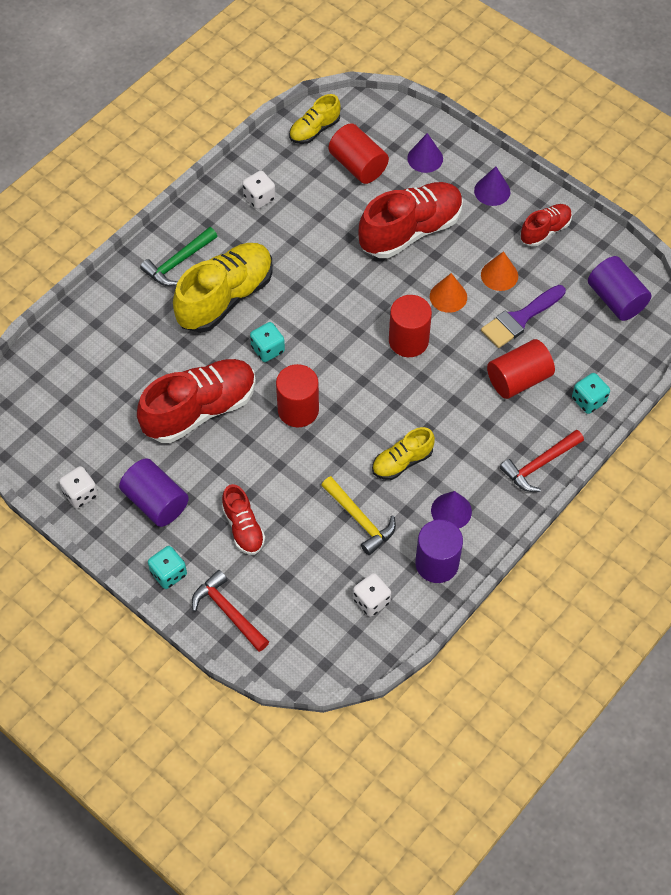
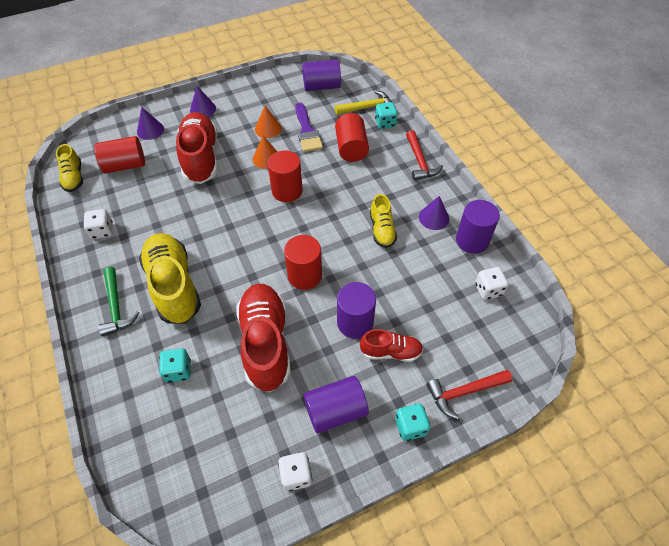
camera: 65 degrees left, 5 degrees down
turquoise dice [250,322,285,362] -> turquoise dice moved to [159,348,191,383]
yellow hammer [321,476,396,555] -> yellow hammer moved to [335,91,391,115]
red shoe [520,204,572,247] -> none
none -> purple cylinder [337,282,376,339]

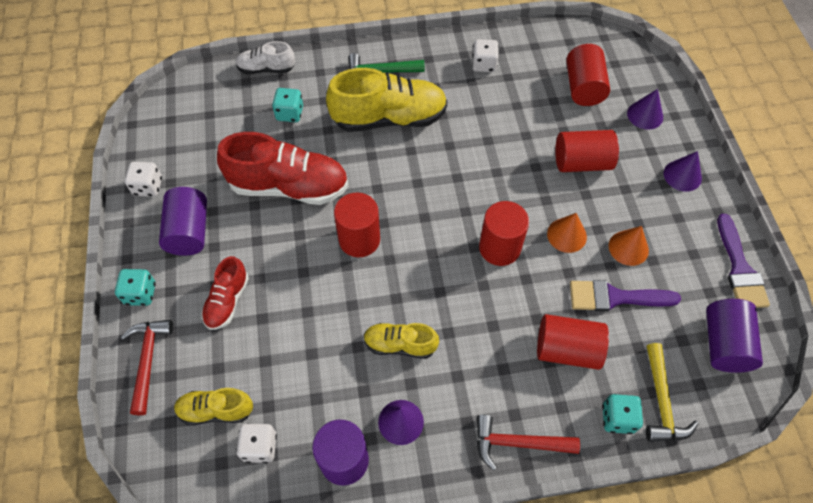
camera: 105 degrees right, 5 degrees up
yellow shoe [56,144,83,192] -> yellow shoe moved to [174,388,253,425]
red shoe [176,112,218,184] -> red cylinder [555,130,619,172]
purple cylinder [337,282,376,339] -> none
none -> white shoe [235,41,295,74]
none -> purple brush [717,214,770,308]

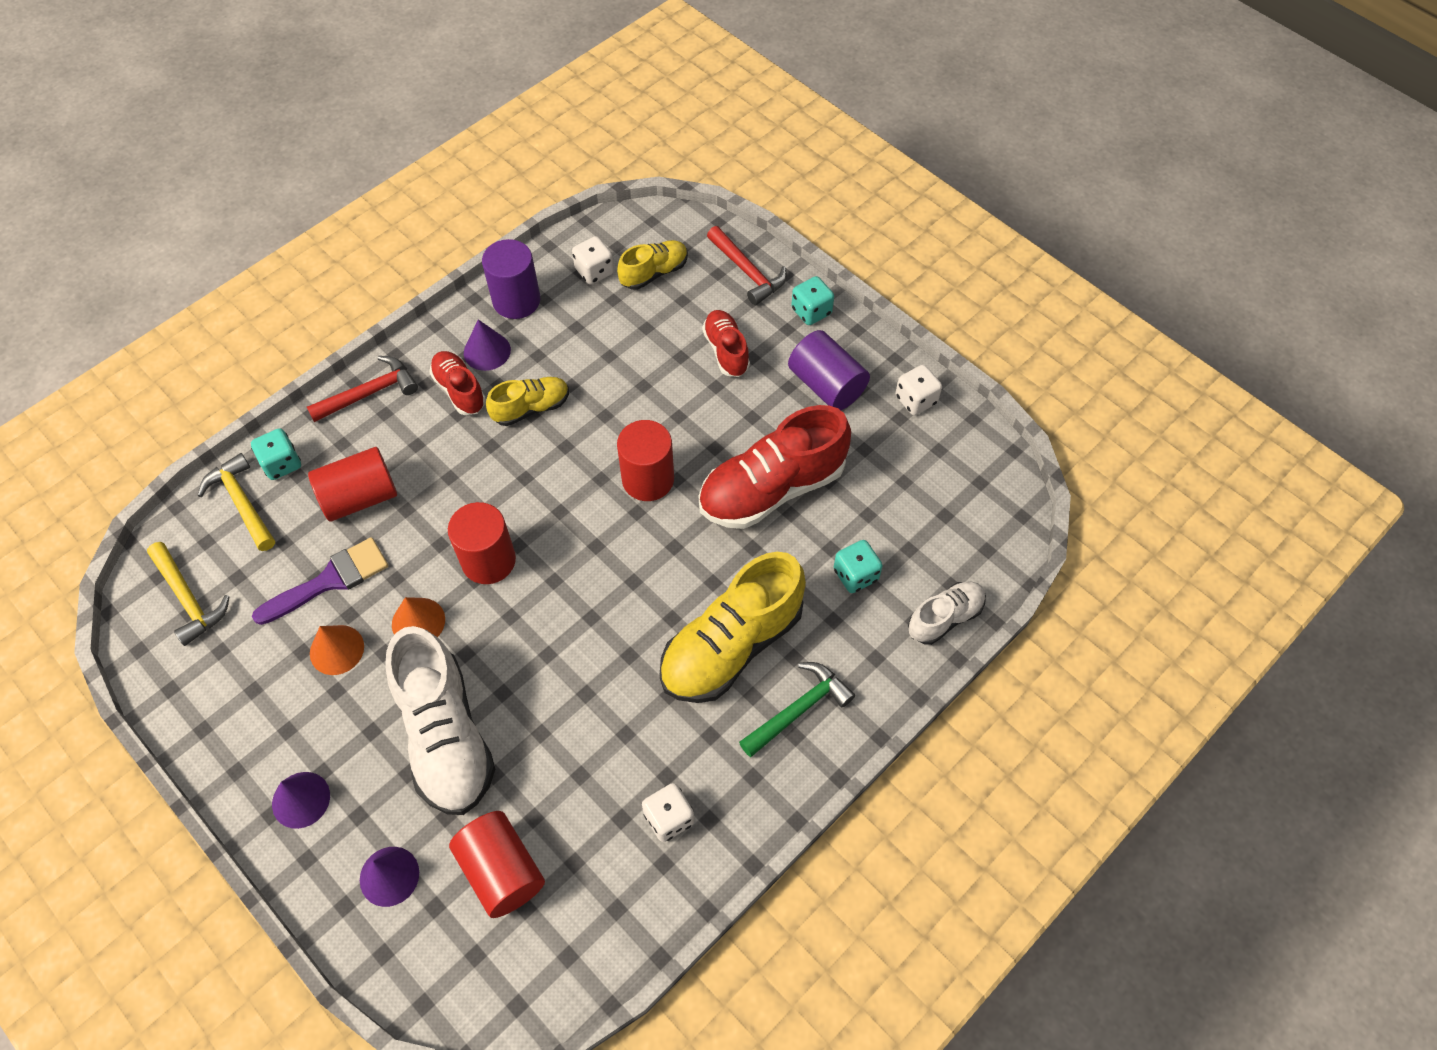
camera: 145 degrees right, 0 degrees up
red cylinder [555,130,619,172] -> white shoe [385,626,495,815]
purple cylinder [706,299,763,373] -> yellow hammer [147,542,230,646]
purple brush [717,214,770,308] -> none
none -> red shoe [429,351,486,415]

